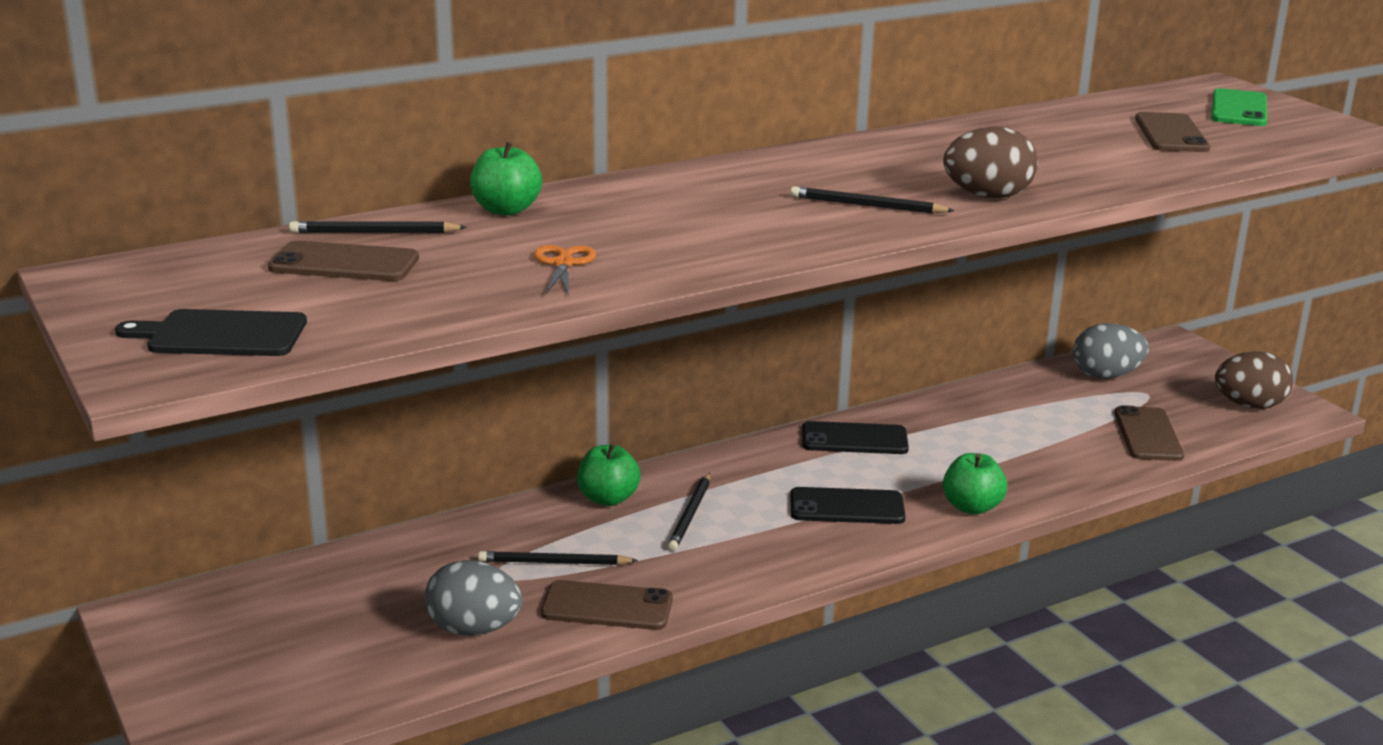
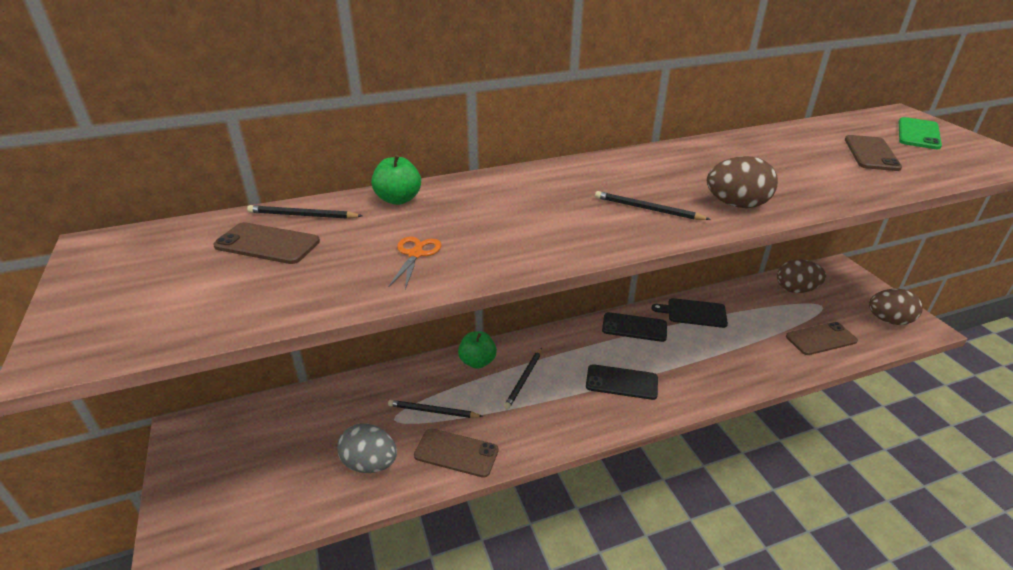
camera: 10 degrees right, 10 degrees up
black cutting board [115,309,307,356] -> black cutting board moved to [651,298,728,328]
green apple [943,453,1007,515] -> none
grey egg [1073,323,1149,379] -> brown egg [777,259,826,293]
brown phone [1114,405,1184,461] -> brown phone turned 60 degrees clockwise [786,322,858,355]

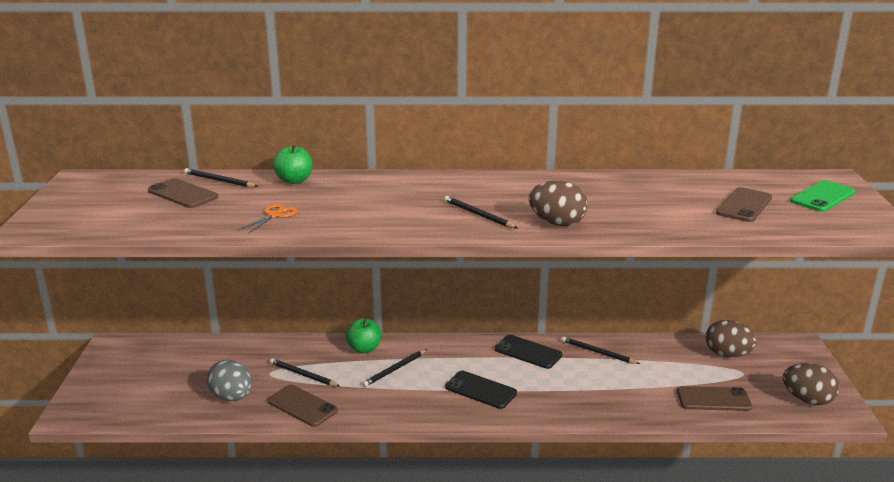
camera: 20 degrees right, 10 degrees down
black cutting board [651,298,728,328] -> black pencil [562,336,640,364]

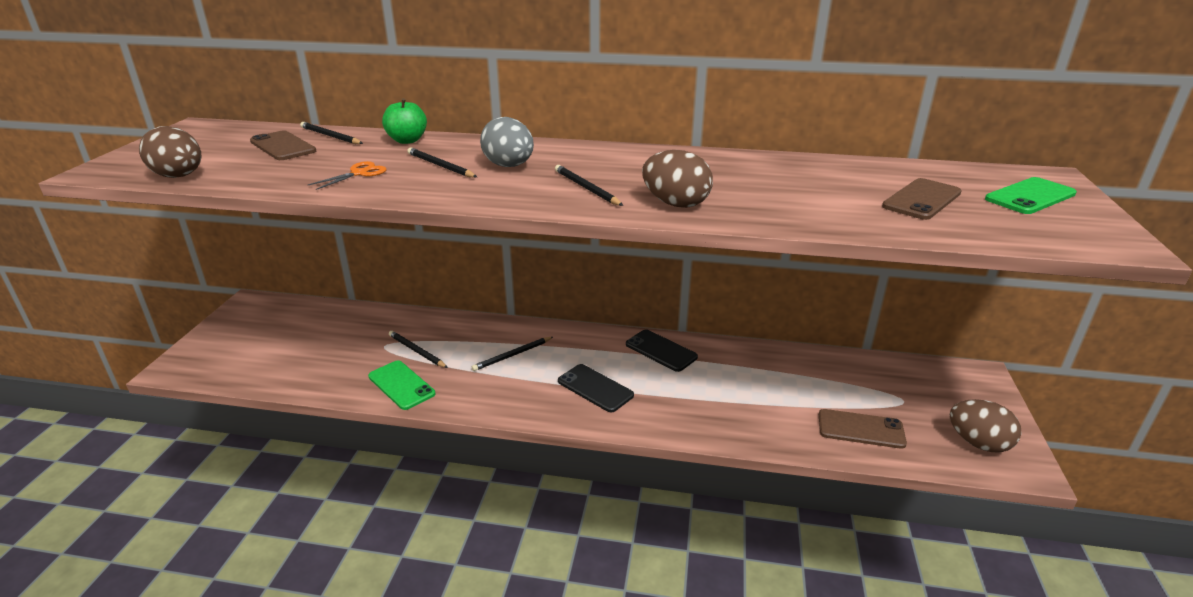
camera: 10 degrees right, 5 degrees up
grey egg [207,360,252,401] -> grey egg moved to [480,117,534,167]
brown phone [268,385,338,427] -> green phone [368,360,436,410]
green apple [346,319,381,353] -> none
black pencil [562,336,640,364] -> black pencil moved to [407,147,477,178]
brown egg [705,320,757,357] -> brown egg moved to [139,126,201,178]

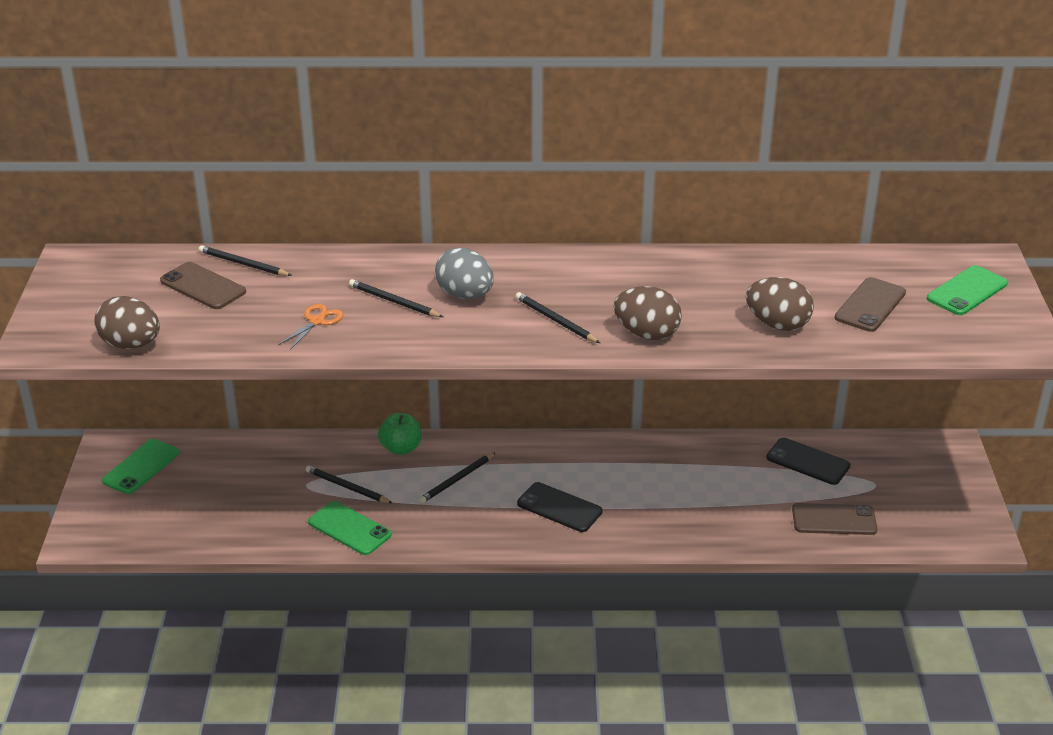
camera: 10 degrees left, 5 degrees up
green apple [382,98,427,144] -> green apple moved to [378,413,421,455]
black phone [626,329,698,372] -> black phone moved to [766,438,850,485]
brown egg [950,399,1022,452] -> brown egg moved to [746,277,814,331]
none -> green phone [102,439,179,494]

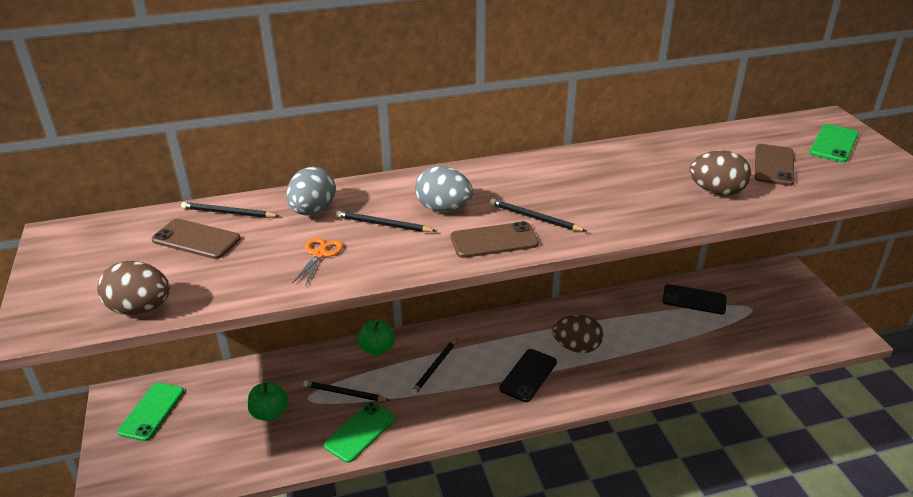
camera: 15 degrees left, 0 degrees up
green phone [308,501,392,555] -> green phone turned 75 degrees counterclockwise [324,402,396,463]
black phone [517,482,602,532] -> black phone turned 75 degrees counterclockwise [499,349,557,402]
brown egg [614,286,682,340] -> brown egg moved to [552,315,603,353]
brown phone [792,503,877,535] -> brown phone moved to [451,221,539,258]
none -> green apple [247,381,289,421]
none -> grey egg [286,167,336,215]

